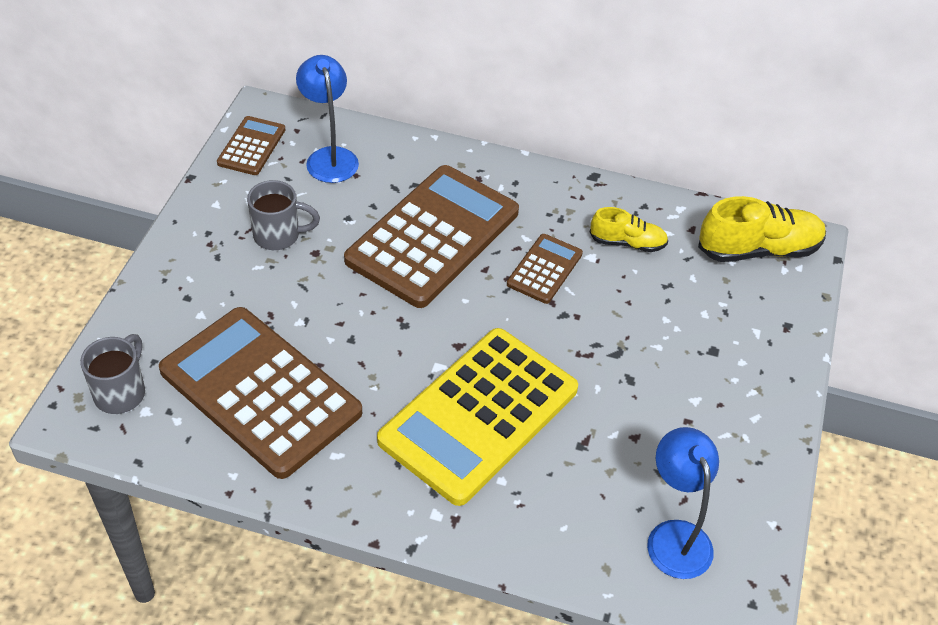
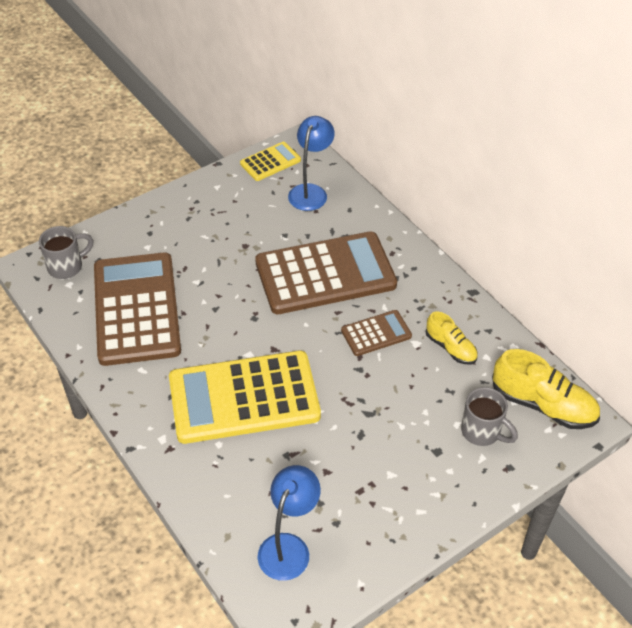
camera: 40 degrees right, 0 degrees up
brown calculator [217,116,285,175] -> yellow calculator [240,142,301,181]
grey mug [247,180,320,250] -> grey mug moved to [461,387,518,446]

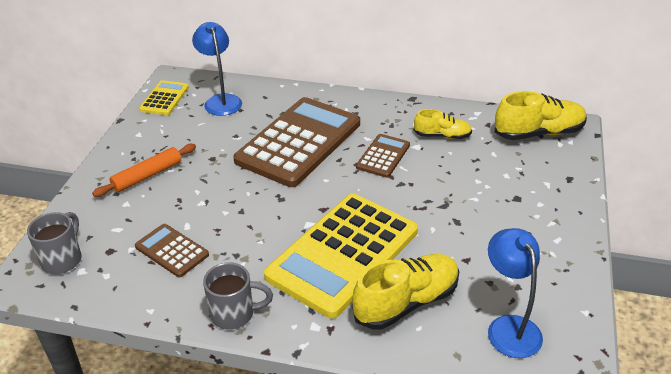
camera: 40 degrees left, 10 degrees down
brown calculator [94,253,181,366] -> brown calculator [135,224,209,277], size x0.47
grey mug [461,387,518,446] -> grey mug moved to [203,262,273,330]
none -> orange rolling pin [92,144,196,197]
none -> yellow shoe [353,254,459,329]

